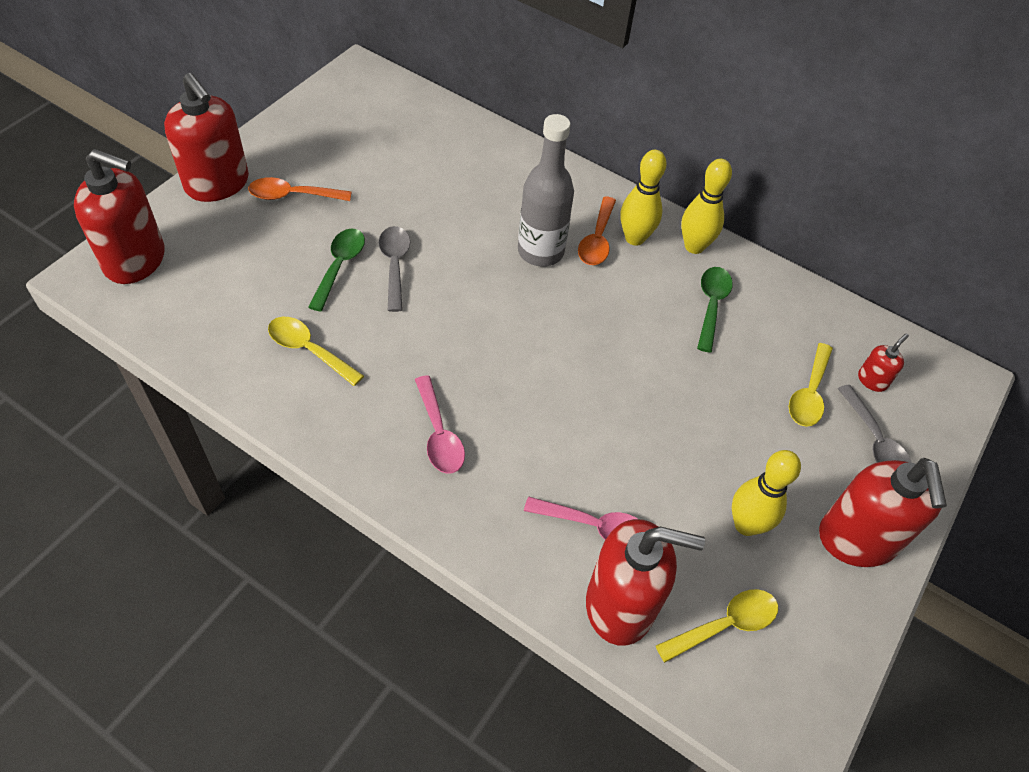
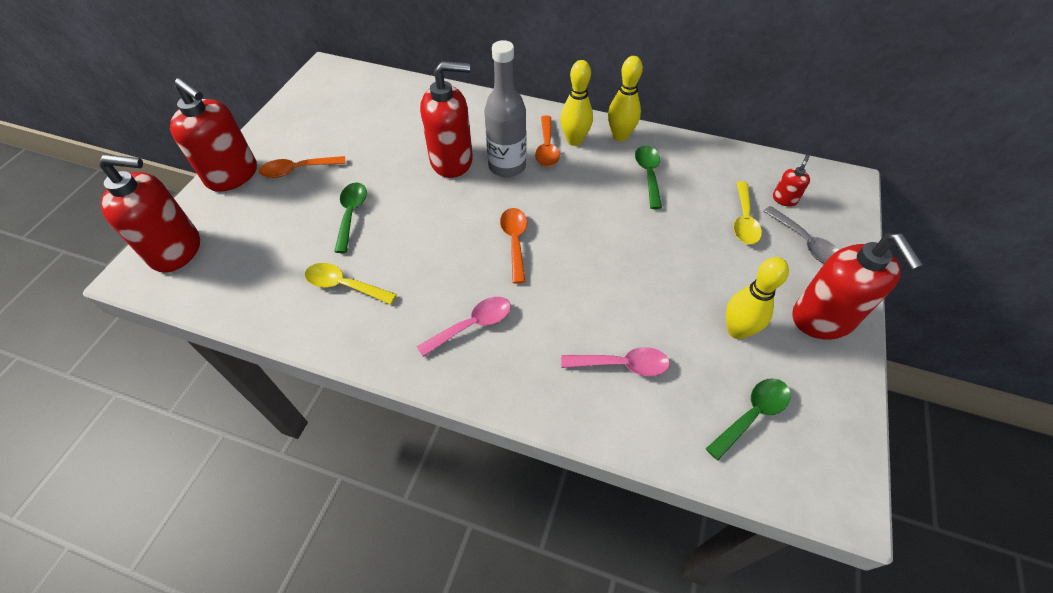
camera: 10 degrees left, 0 degrees up
grey spoon [378,226,410,312] -> none
pink spoon [415,376,465,474] -> pink spoon turned 90 degrees counterclockwise [417,297,511,357]
red soap dispenser [586,519,705,646] -> red soap dispenser moved to [420,61,473,178]
yellow spoon [656,589,778,663] -> green spoon [706,378,790,460]
none -> orange spoon [500,208,527,283]

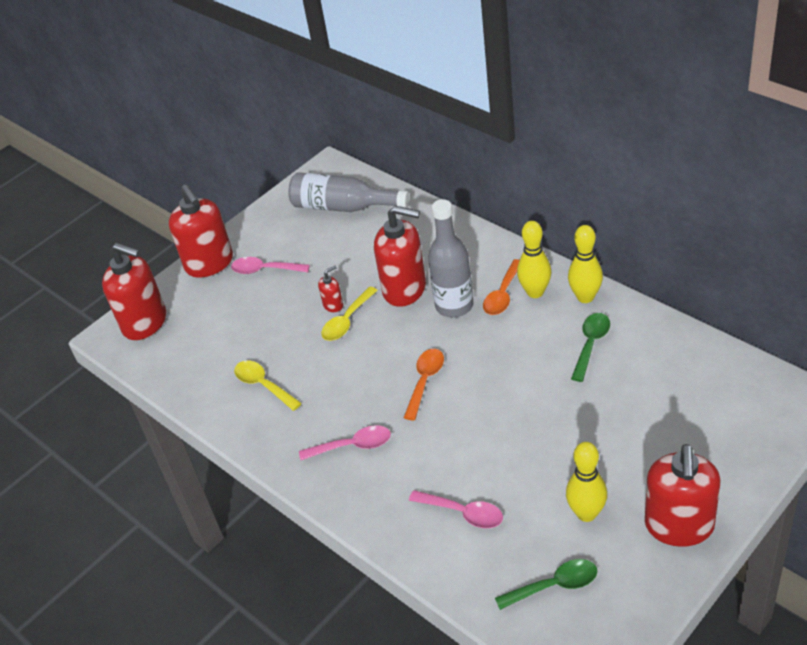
camera: 30 degrees right, 10 degrees down
orange spoon [259,156,346,178] -> pink spoon [231,257,310,274]
green spoon [334,182,367,253] -> none
yellow spoon [734,181,762,244] -> yellow spoon moved to [321,286,378,341]
grey spoon [763,206,839,263] -> none
red soap dispenser [773,155,810,207] -> red soap dispenser moved to [318,266,343,312]
none -> grey bottle [288,172,410,212]

